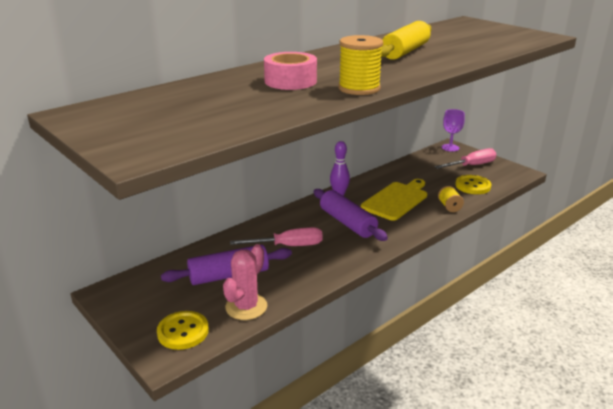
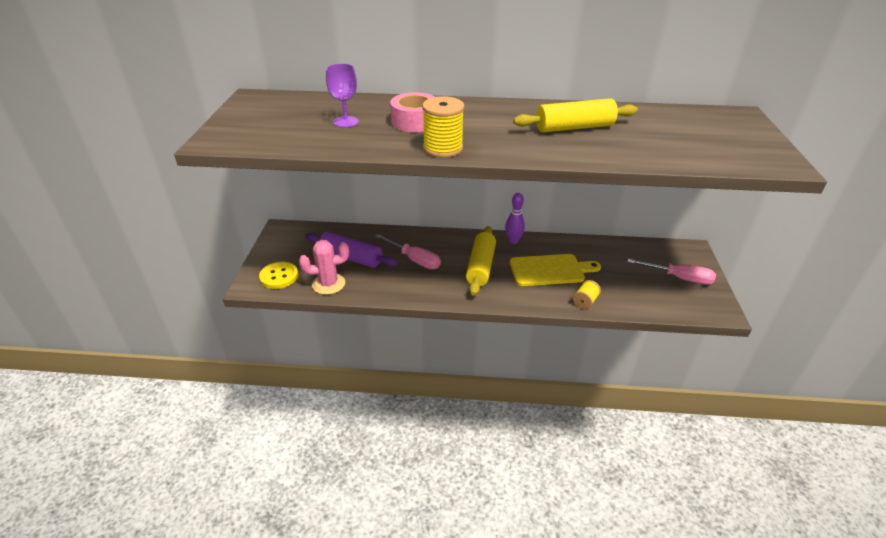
camera: 45 degrees right, 10 degrees up
purple rolling pin [314,189,388,241] -> yellow rolling pin [466,226,496,296]
purple goblet [442,109,465,152] -> purple goblet moved to [326,63,359,128]
yellow button [455,175,491,194] -> none

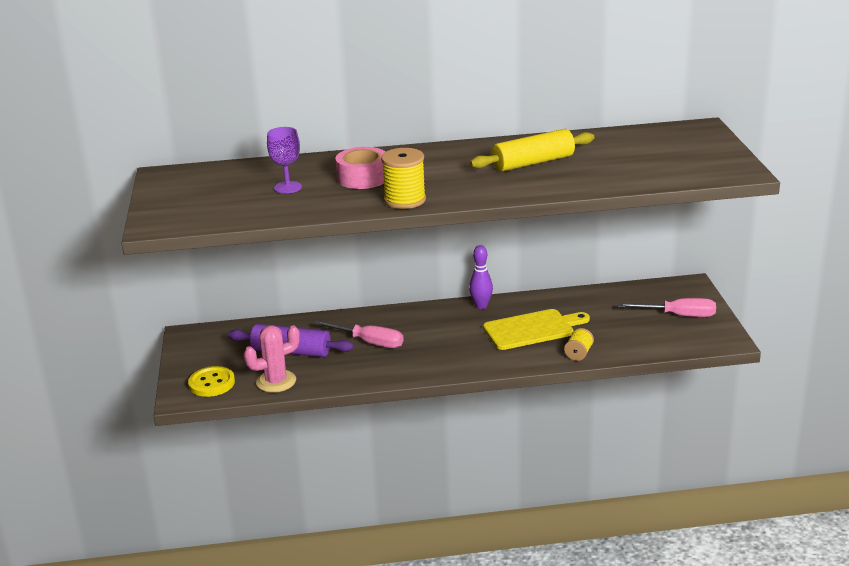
camera: 10 degrees left, 10 degrees down
yellow rolling pin [466,226,496,296] -> none

